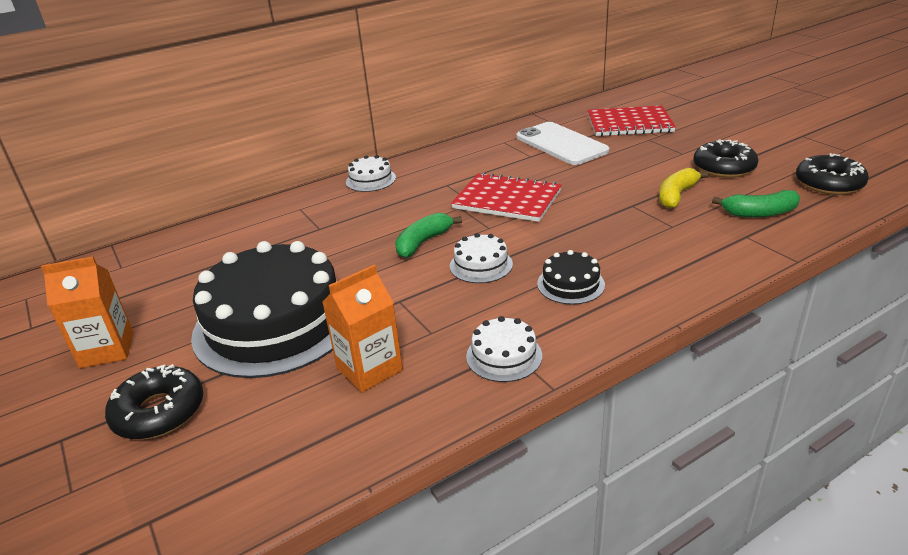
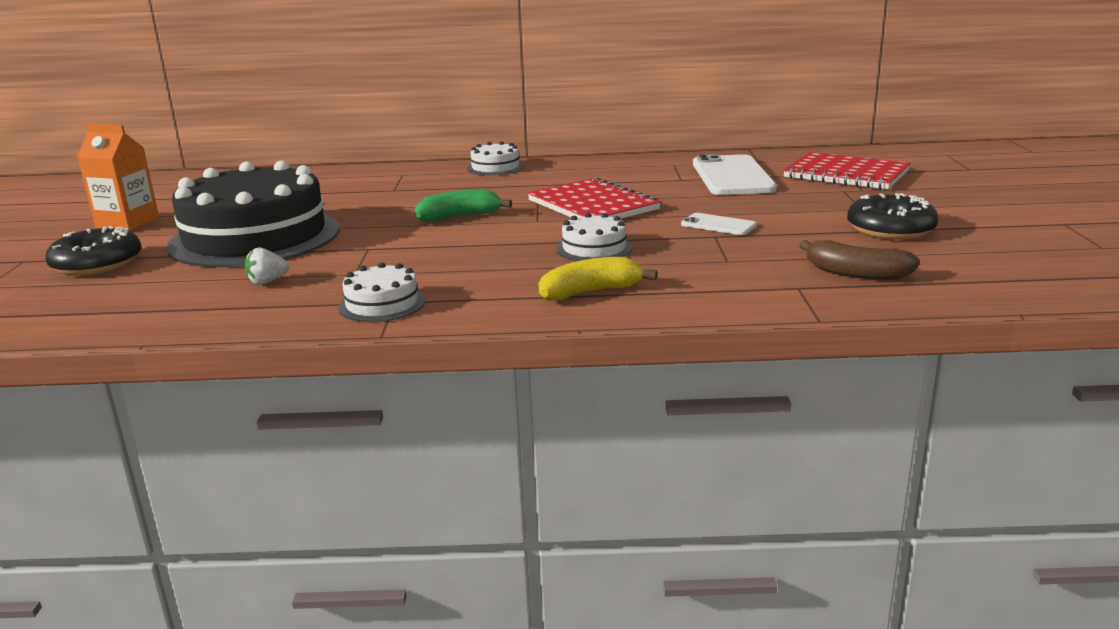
camera: 30 degrees right, 10 degrees down
orange carton [322,264,403,393] -> white strawberry [245,248,290,285]
white cake [450,233,513,283] -> white cake moved to [556,213,632,261]
black cake [537,250,605,305] -> none
yellow banana [659,168,709,209] -> yellow banana moved to [539,257,657,301]
green banana [712,190,800,217] -> brown banana [799,240,920,280]
black donut [796,153,869,195] -> none
none -> white phone [681,213,757,235]

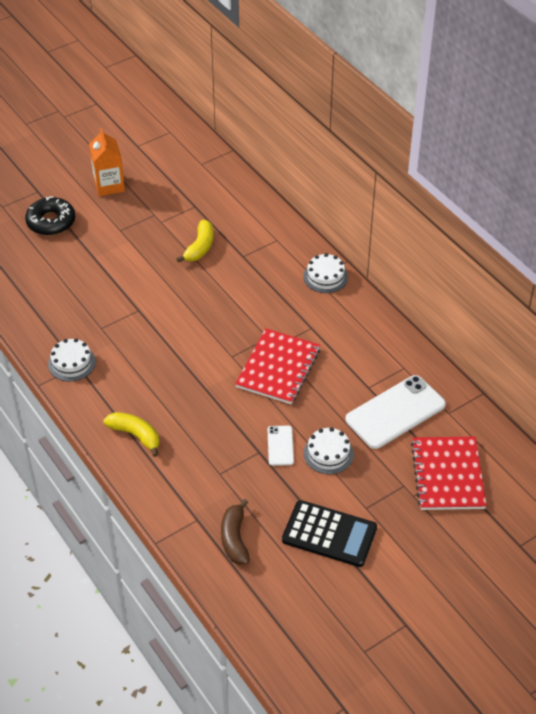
camera: 55 degrees right, 25 degrees up
black cake [166,161,340,268] -> none
white strawberry [245,248,290,285] -> none
green banana [415,189,512,222] -> none
white cake [556,213,632,261] -> white cake moved to [304,427,354,474]
black donut [847,193,938,240] -> black calculator [282,500,377,567]
none -> yellow banana [176,220,213,263]

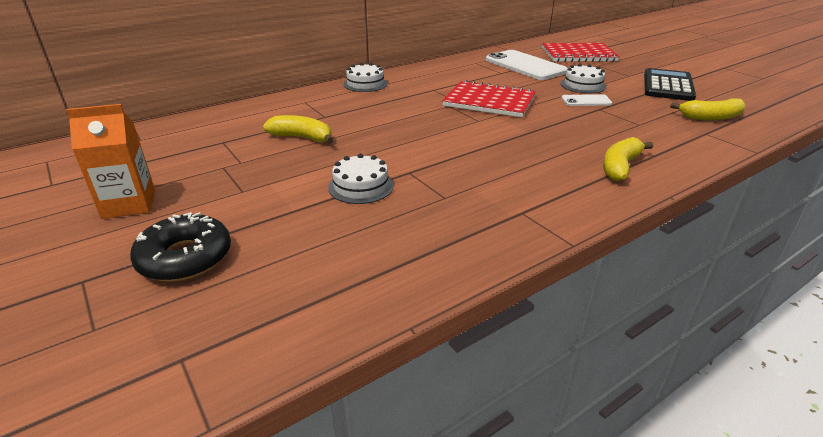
camera: 90 degrees left, 15 degrees down
white cake [48,338,96,381] -> white cake moved to [328,154,394,204]
brown banana [221,499,250,565] -> yellow banana [670,98,746,120]

